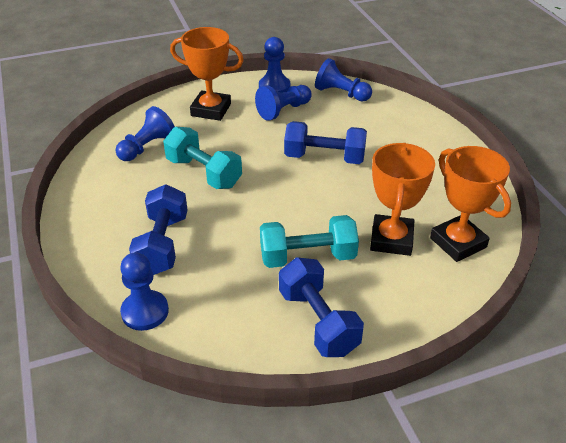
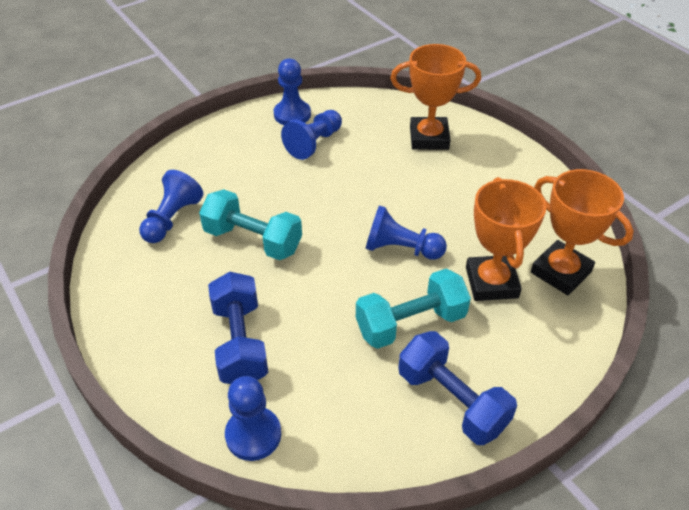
camera: 15 degrees left, 5 degrees up
orange trophy [170,27,244,121] -> orange trophy moved to [390,44,481,150]
blue dumbbell [284,121,367,164] -> none
blue pawn [315,58,372,102] -> blue pawn moved to [365,205,447,260]

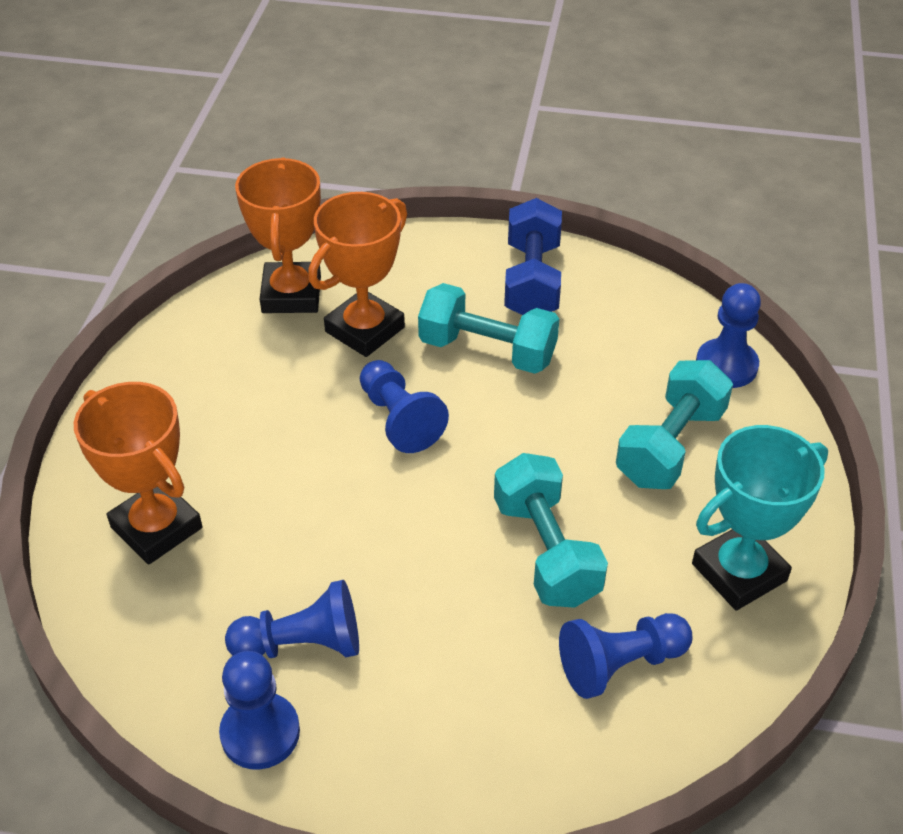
camera: 135 degrees left, 0 degrees up
blue dumbbell [208,272,268,384] -> turquoise dumbbell [616,360,733,489]
none -> turquoise trophy [692,425,828,611]

